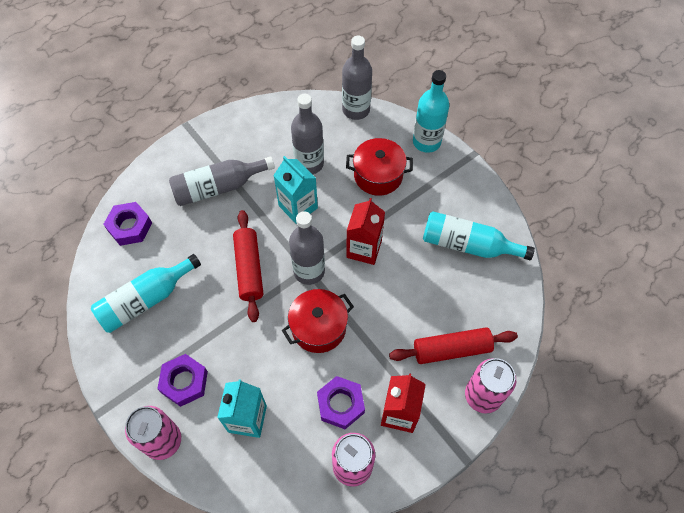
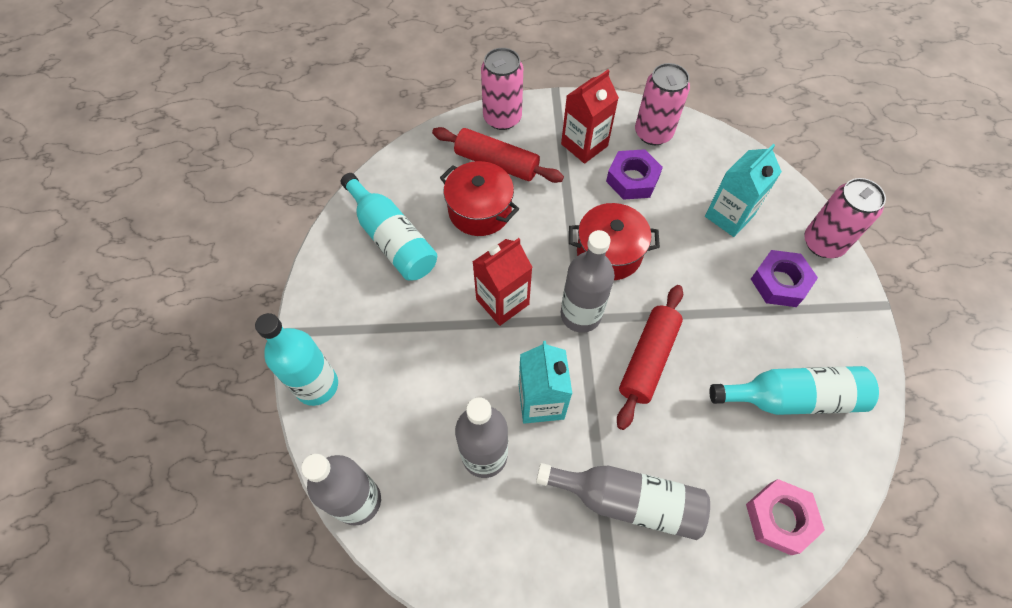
camera: 145 degrees left, 0 degrees up
purple nut [103,202,152,246] -> pink nut [746,479,825,555]
red pot [346,138,413,196] -> red pot moved to [440,161,519,236]

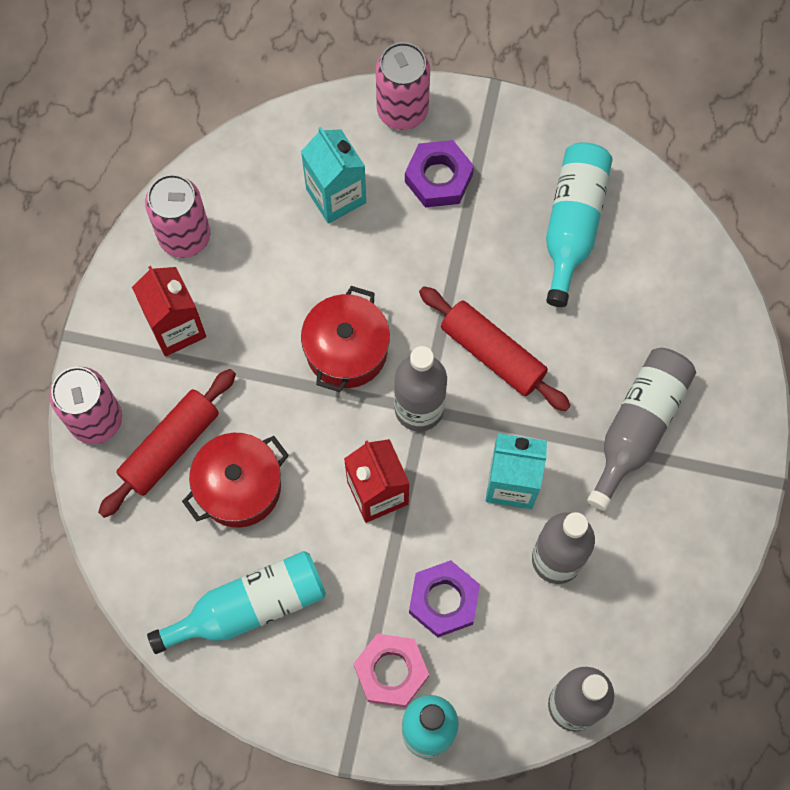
camera: 75 degrees left, 10 degrees up
purple nut [606,149,663,200] -> purple nut moved to [409,560,480,637]
pink nut [746,479,825,555] -> pink nut moved to [354,634,429,707]

